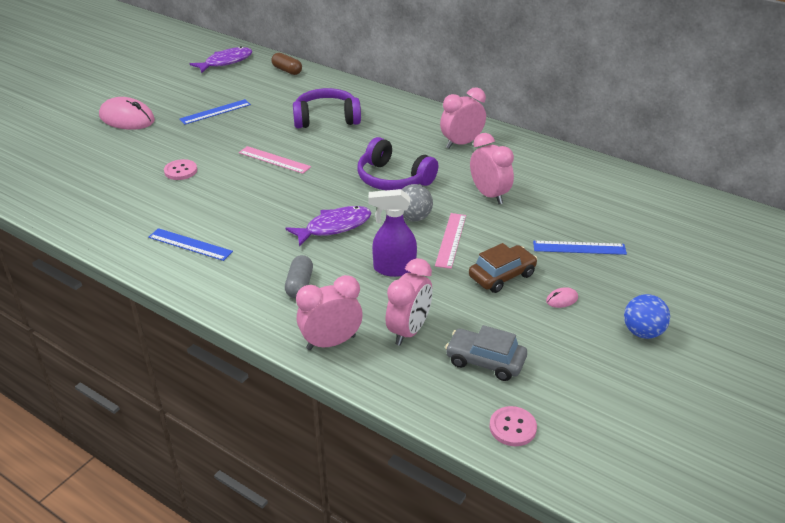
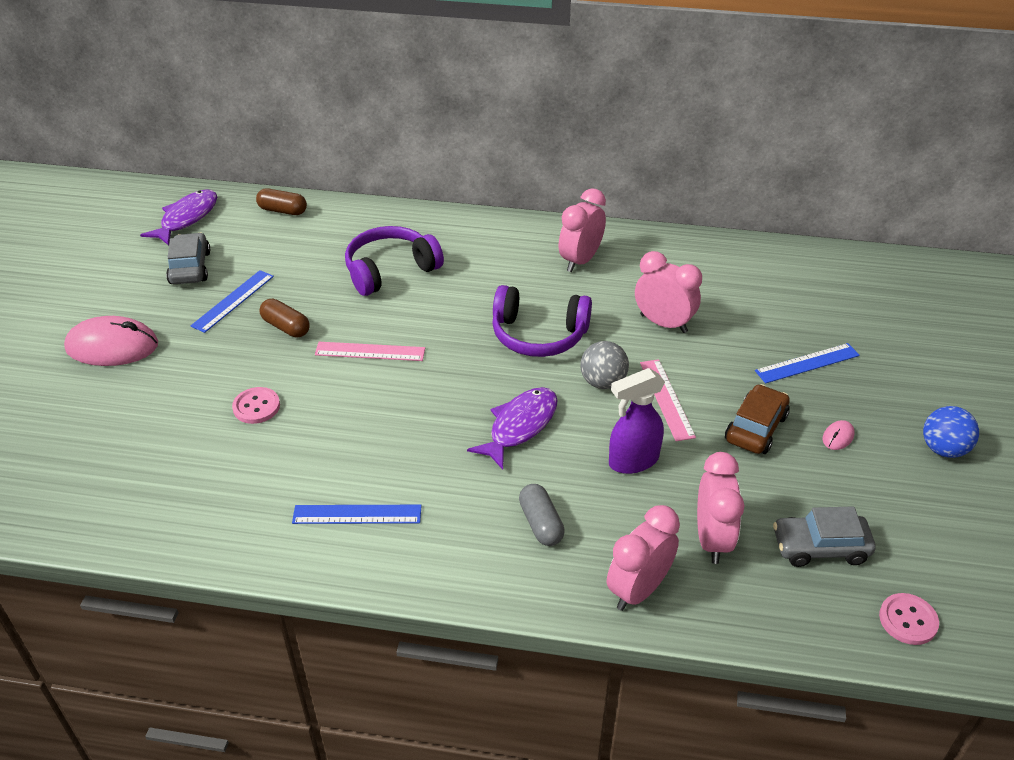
camera: 25 degrees left, 5 degrees up
none -> grey car [166,233,210,284]
none -> brown capsule [259,299,309,337]

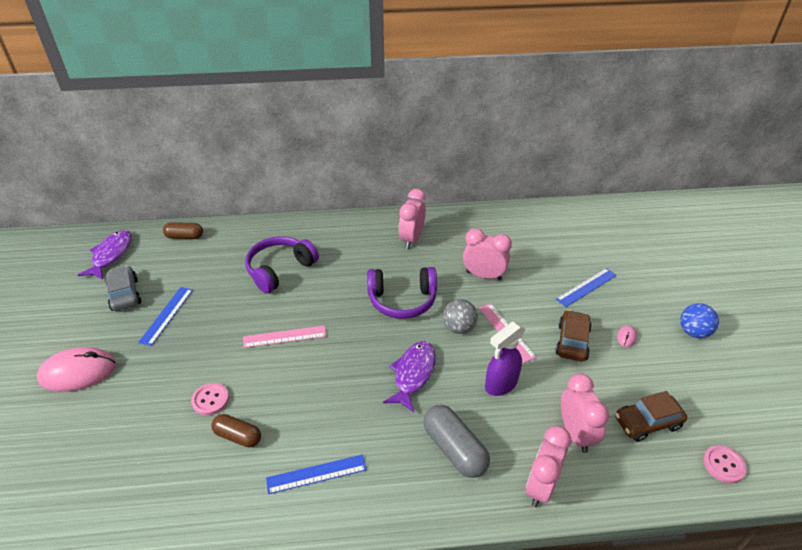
camera: 15 degrees left, 0 degrees up
brown capsule [259,299,309,337] -> brown capsule moved to [211,414,261,448]
grey capsule [519,484,565,546] -> grey capsule [423,405,490,478], size x1.55
grey car [773,506,876,567] -> brown car [615,391,687,442]

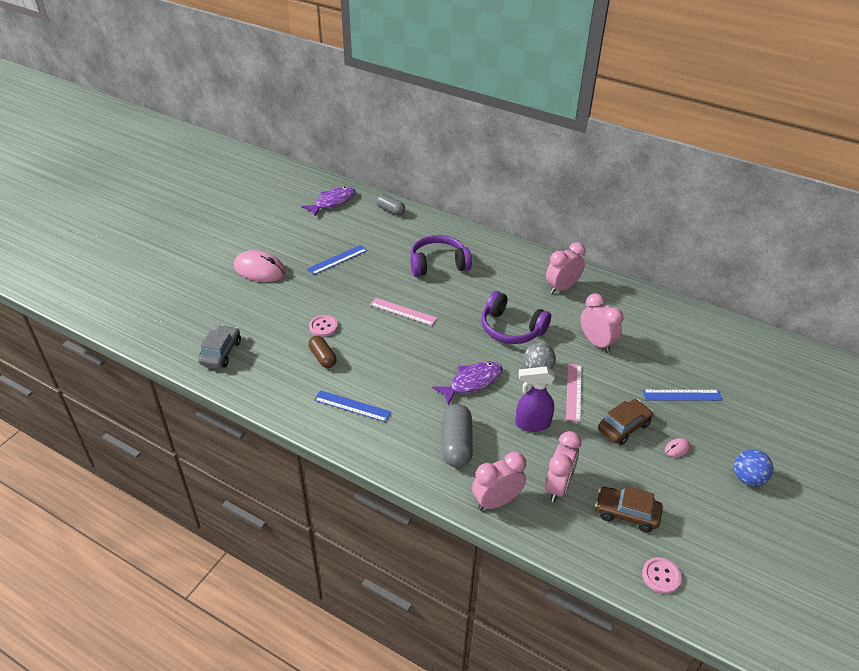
camera: 35 degrees right, 0 degrees up
grey car [105,266,141,311] -> grey car moved to [198,325,241,368]
brown capsule [163,222,203,239] -> grey capsule [376,194,405,215]

